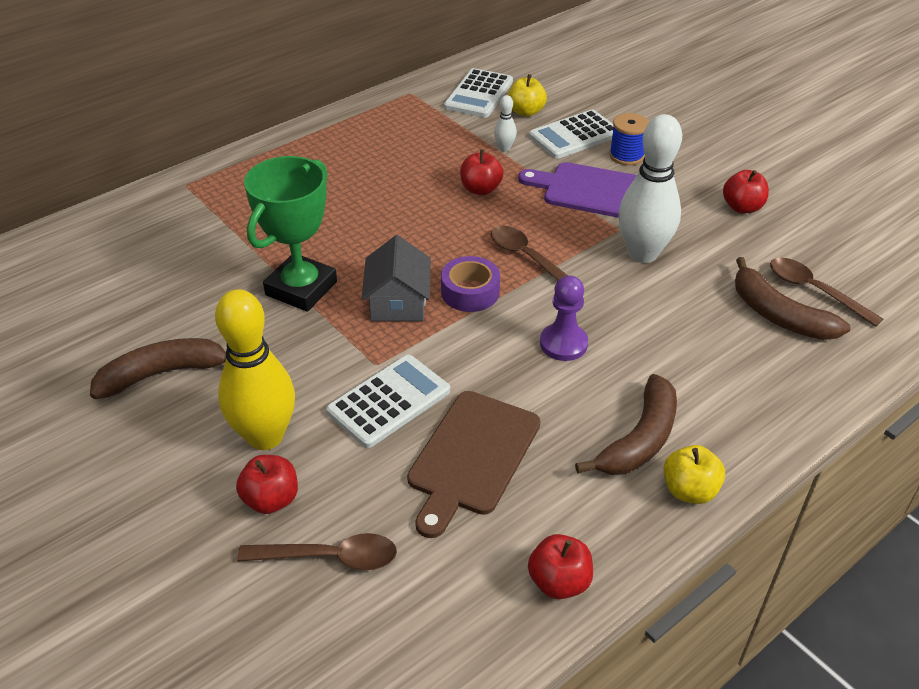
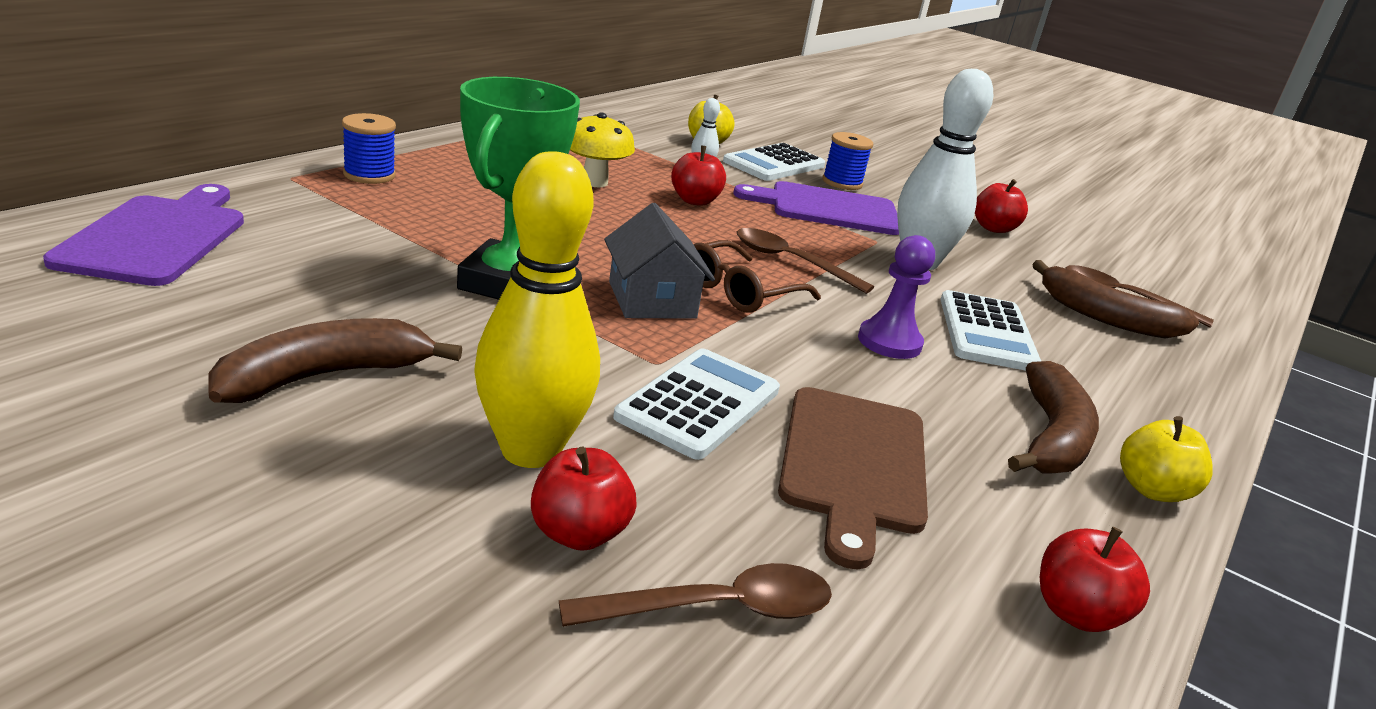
camera: 20 degrees left, 15 degrees down
purple tape [441,256,500,312] -> brown glasses [693,240,821,313]
white calculator [444,68,513,118] -> white calculator moved to [940,290,1041,371]
none -> purple cutting board [43,184,244,286]
none -> blue spool [342,113,396,184]
none -> yellow mushroom [570,113,635,187]

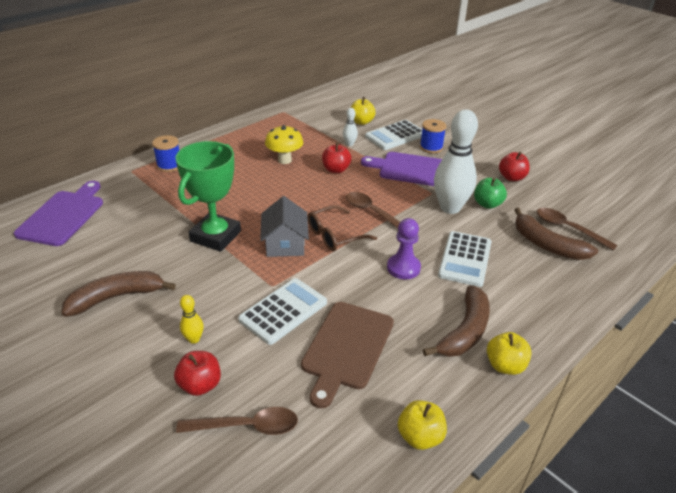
camera: 15 degrees right, 10 degrees up
yellow bowling pin [474,151,600,468] -> yellow bowling pin [180,295,204,344], size x0.43
red apple [1040,527,1150,632] -> yellow apple [398,400,447,450]
none -> green apple [474,178,507,209]

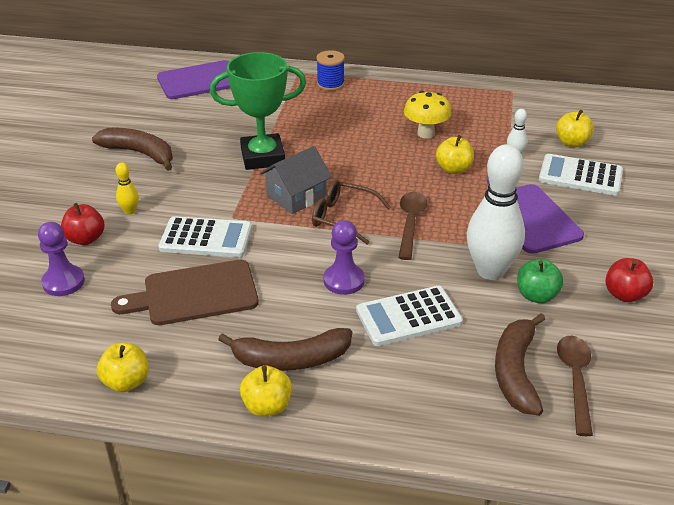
camera: 55 degrees right, 0 degrees up
brown spoon [176,407,298,435] -> purple pawn [38,222,85,296]
red apple [322,142,351,173] -> yellow apple [436,135,474,174]
blue spool [420,119,446,153] -> none

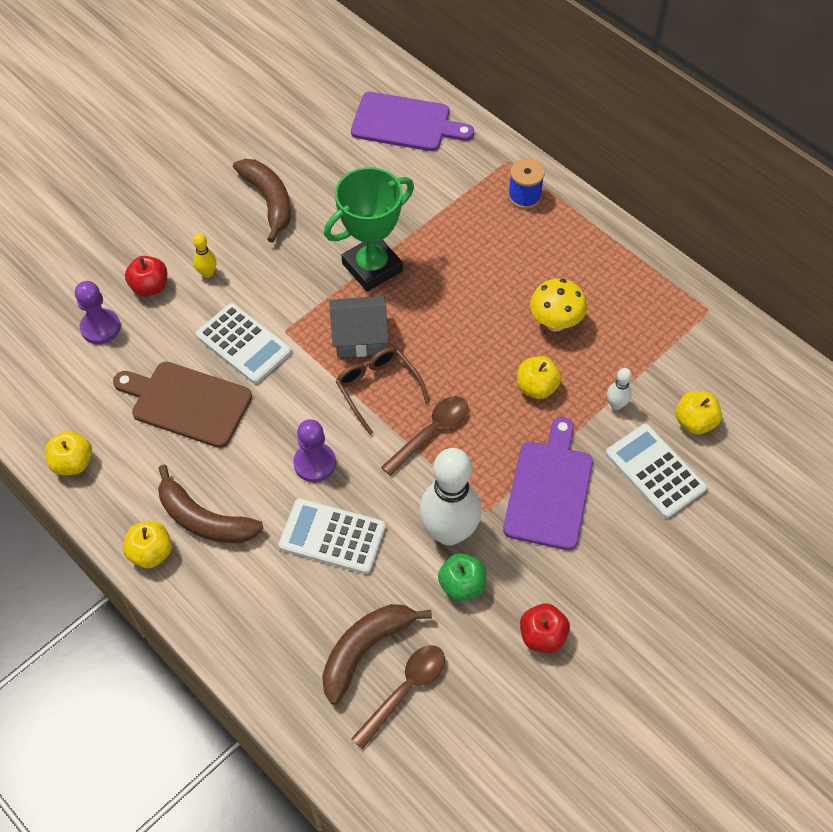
camera: 35 degrees right, 20 degrees up
green trophy [210,52,306,170] -> green trophy turned 60 degrees counterclockwise [324,167,414,292]

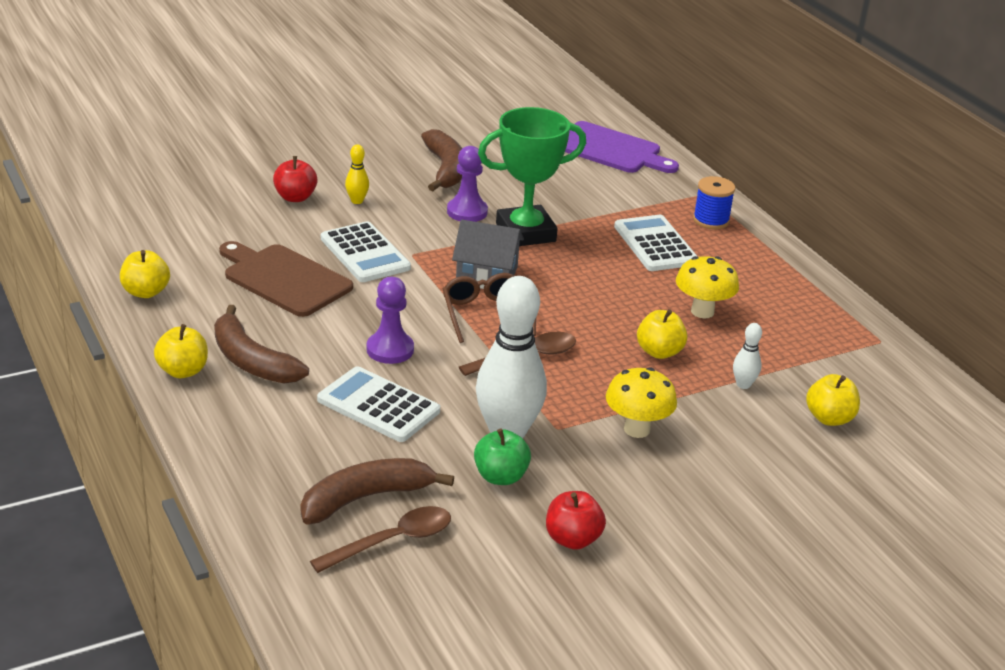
camera: 15 degrees right, 25 degrees down
purple pawn [75,281,121,344] -> purple pawn moved to [447,146,488,222]
purple cutting board [503,417,593,550] -> yellow mushroom [606,367,677,438]
white calculator [606,424,707,518] -> white calculator moved to [614,215,698,271]

